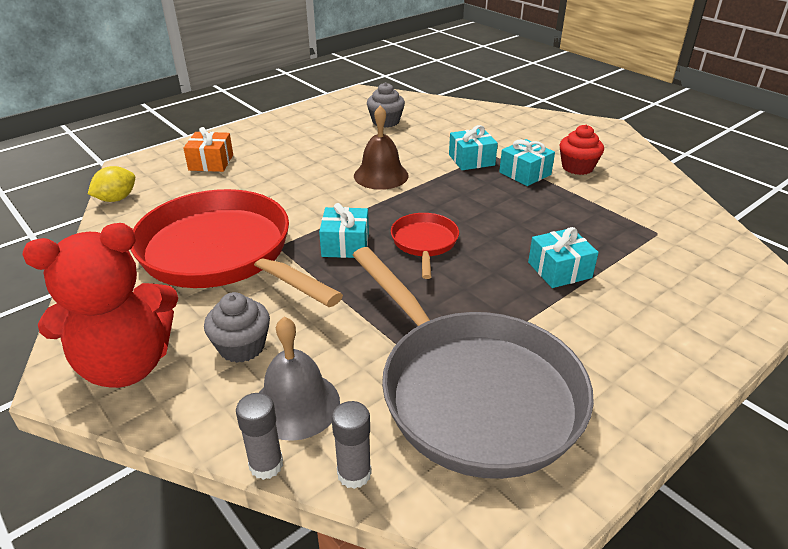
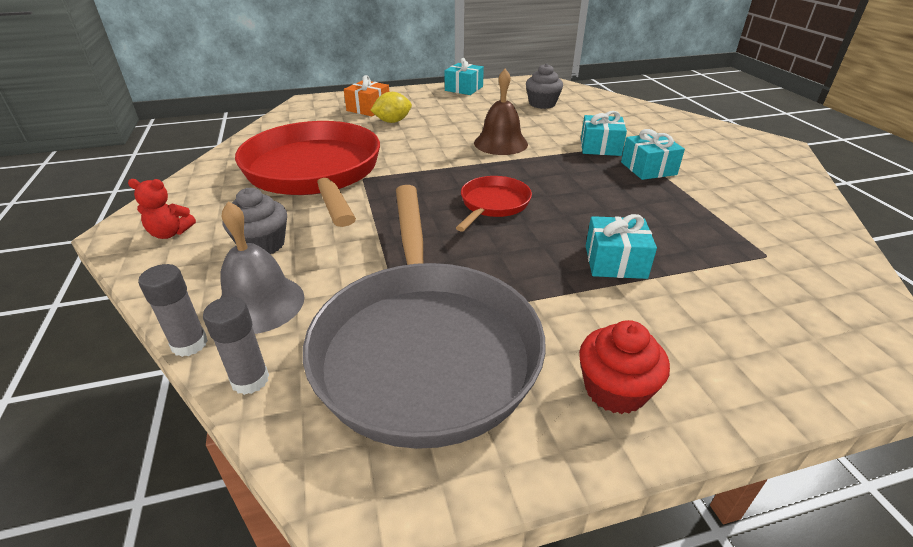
camera: 25 degrees right, 0 degrees up
red teddy bear [23,223,178,388] -> red teddy bear [128,179,196,239], size x0.42
yellow lemon [88,166,135,202] -> yellow lemon moved to [370,92,412,123]
turquoise gift [319,203,369,258] -> turquoise gift moved to [444,58,484,95]
red cupcake [559,125,604,175] -> red cupcake moved to [579,320,670,414]

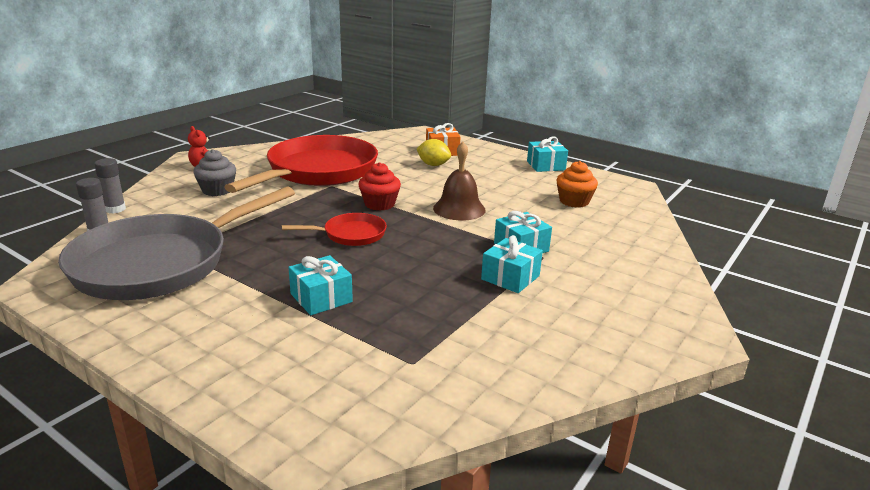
camera: 50 degrees right, 10 degrees down
grey bell [220,201,305,334] -> none
grey cupcake [526,63,563,109] -> orange cupcake [556,161,598,208]
red cupcake [579,320,670,414] -> red cupcake moved to [359,162,401,211]

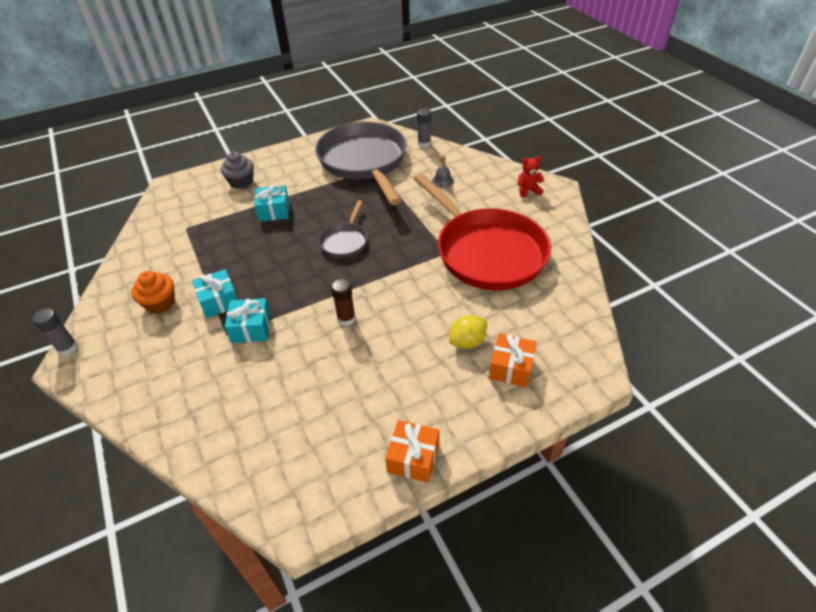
camera: 120 degrees right, 20 degrees up
grey glue stick [94,158,126,214] -> grey glue stick moved to [32,308,78,356]
grey cupcake [193,149,236,196] -> grey cupcake moved to [221,152,254,189]
red pan [282,213,387,246] -> grey pan [318,200,368,258]
red cupcake [359,162,401,211] -> none
brown bell [433,142,486,220] -> brown glue stick [331,279,356,326]
turquoise gift [527,136,568,172] -> orange gift [385,420,440,483]
orange cupcake [556,161,598,208] -> orange cupcake moved to [131,271,175,314]
none -> grey bell [432,155,454,188]

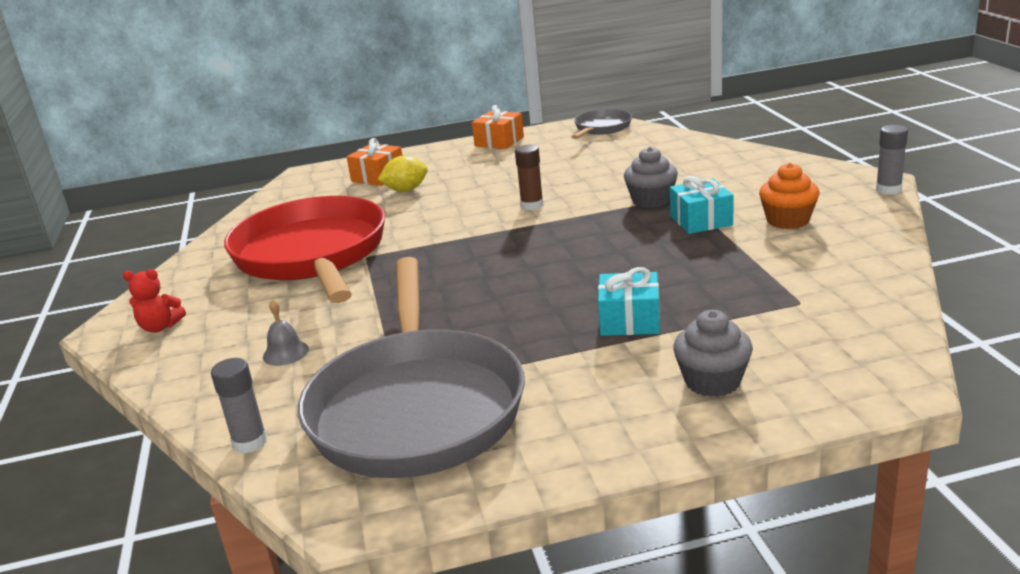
camera: 165 degrees left, 20 degrees down
turquoise gift [225,298,271,343] -> grey cupcake [624,147,678,208]
grey pan [318,200,368,258] -> grey pan moved to [572,109,632,139]

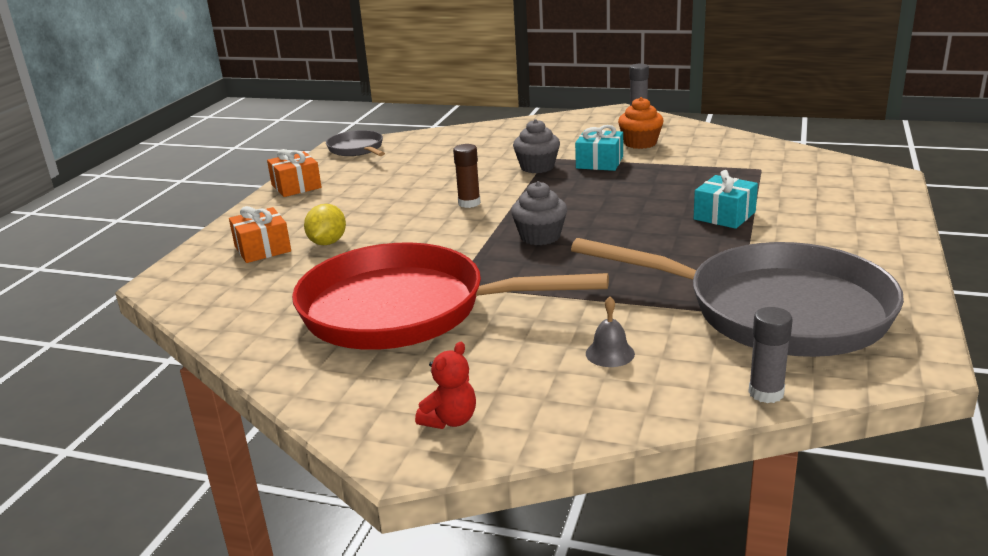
camera: 60 degrees left, 0 degrees up
grey cupcake [673,310,753,397] -> grey cupcake moved to [511,181,567,245]

